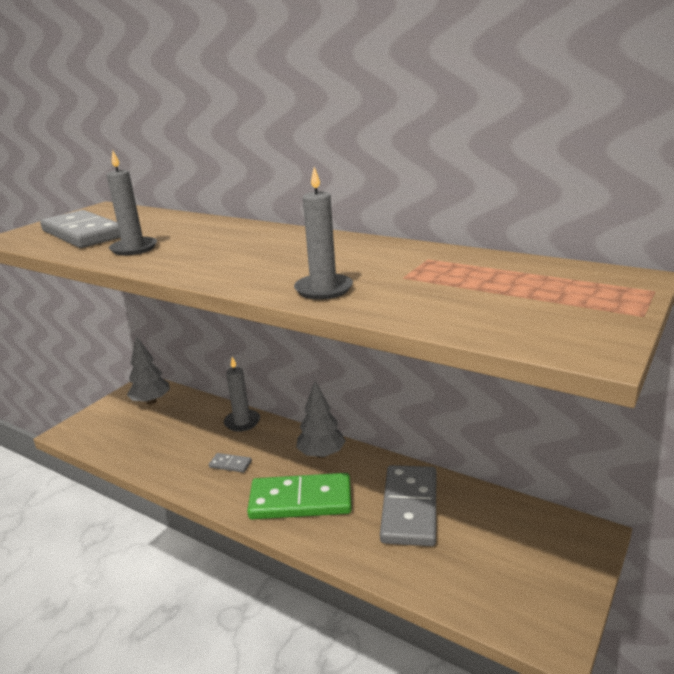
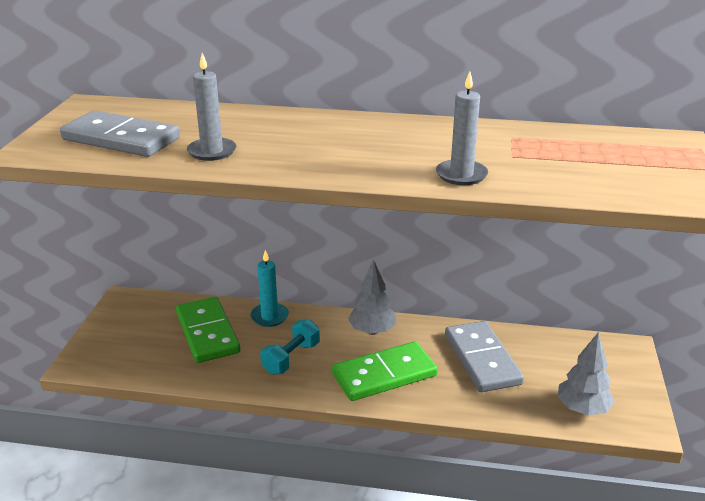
camera: 25 degrees left, 5 degrees up
grey tree [127,336,170,405] -> grey tree moved to [557,332,615,416]
grey domino [209,453,252,473] -> turquoise dumbbell [260,319,320,375]
grey candle [224,357,260,432] -> turquoise candle [250,250,289,327]
none -> green domino [176,297,240,363]

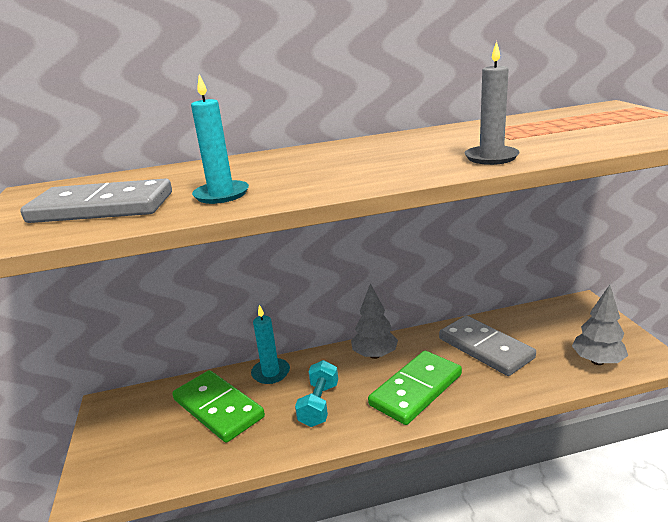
camera: 20 degrees left, 5 degrees down
grey candle [187,53,237,161] -> turquoise candle [191,74,249,204]

